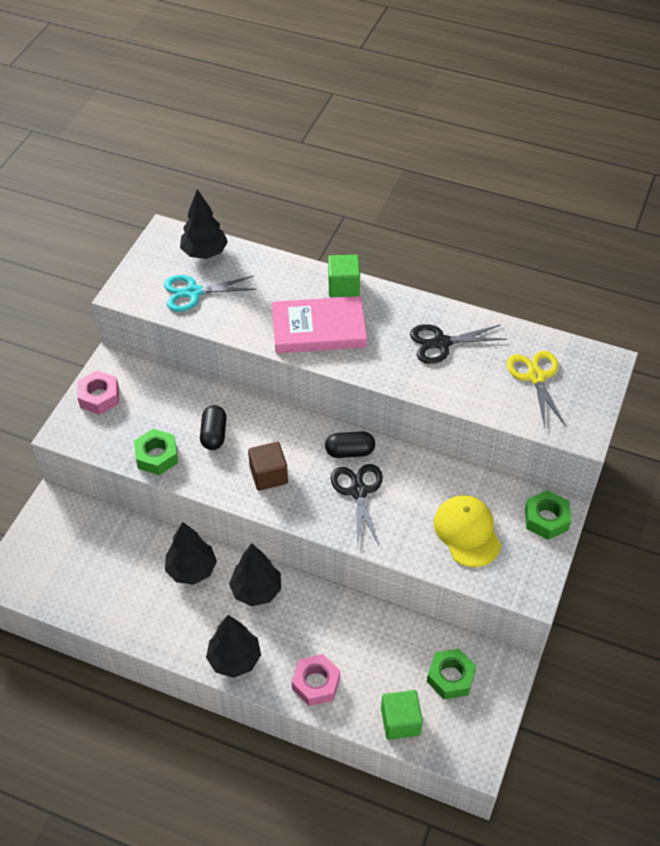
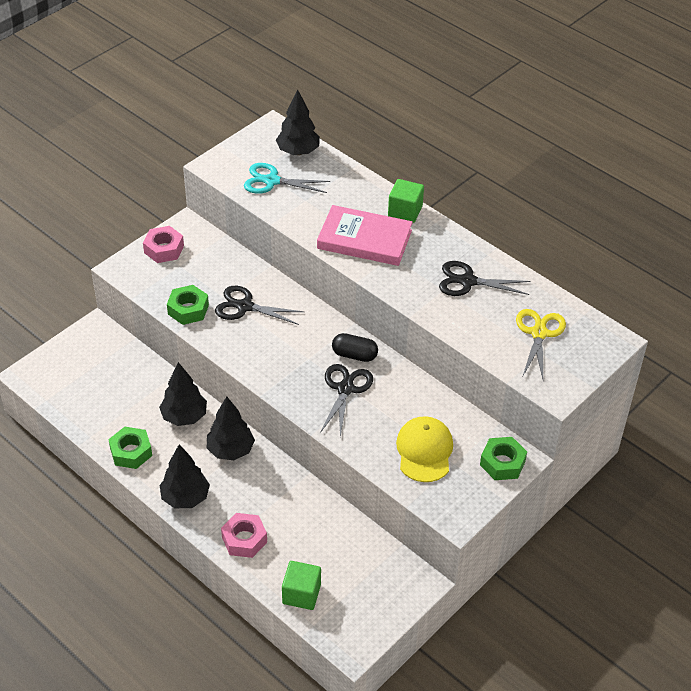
camera: 20 degrees right, 5 degrees down
black capsule [200,405,226,450] -> black scissors [215,286,304,325]
brown cube [248,442,288,491] -> none
green nut [427,648,476,700] -> green nut moved to [108,427,152,469]

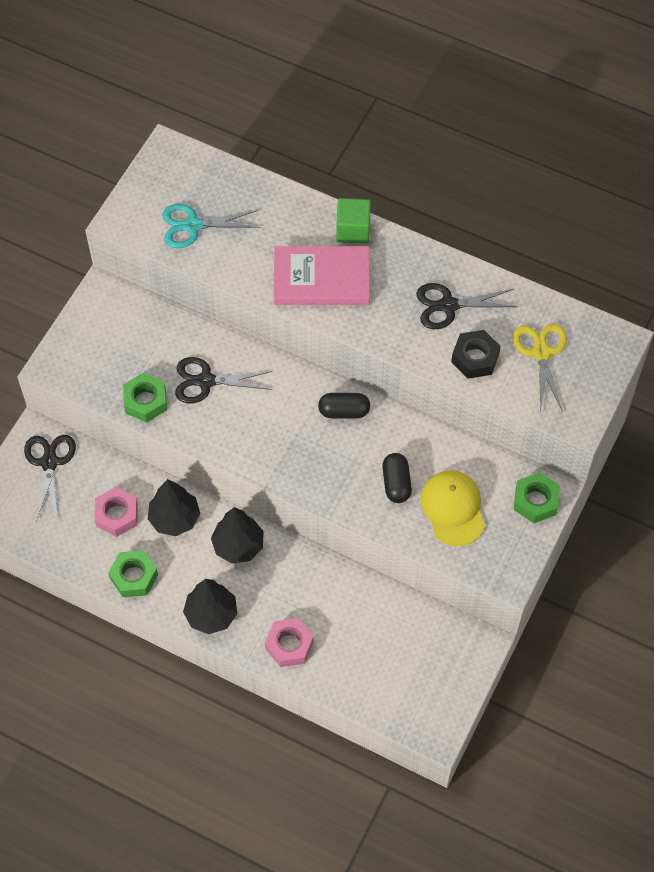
camera: 15 degrees left, 15 degrees up
pink nut [143,226,184,263] -> pink nut moved to [94,487,138,537]
black tree [276,89,320,155] -> none
green cube [282,561,321,610] -> none
black scissors [320,364,373,437] -> black scissors moved to [24,435,76,522]
none -> black capsule [382,453,412,503]
none -> black nut [451,330,501,379]

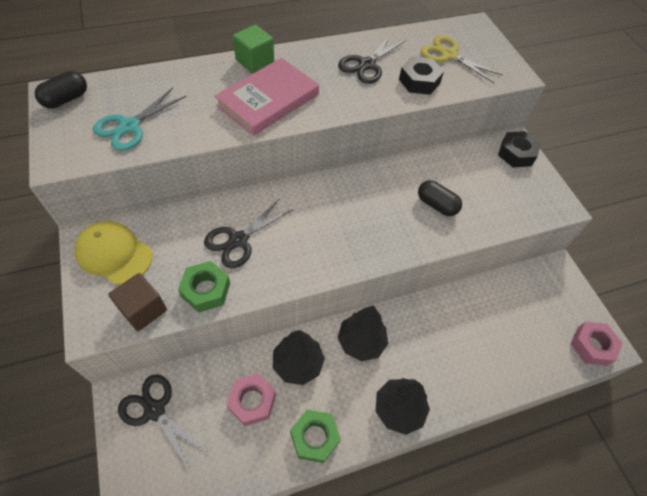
camera: 50 degrees left, 5 degrees down
pink nut [265,618,314,667] -> pink nut moved to [570,322,623,366]
black capsule [318,393,370,419] -> black capsule moved to [35,71,87,109]
yellow cap [420,470,485,547] -> yellow cap moved to [75,221,152,285]
green nut [514,472,560,523] -> black nut [498,131,541,167]
none -> brown cube [108,273,167,331]

